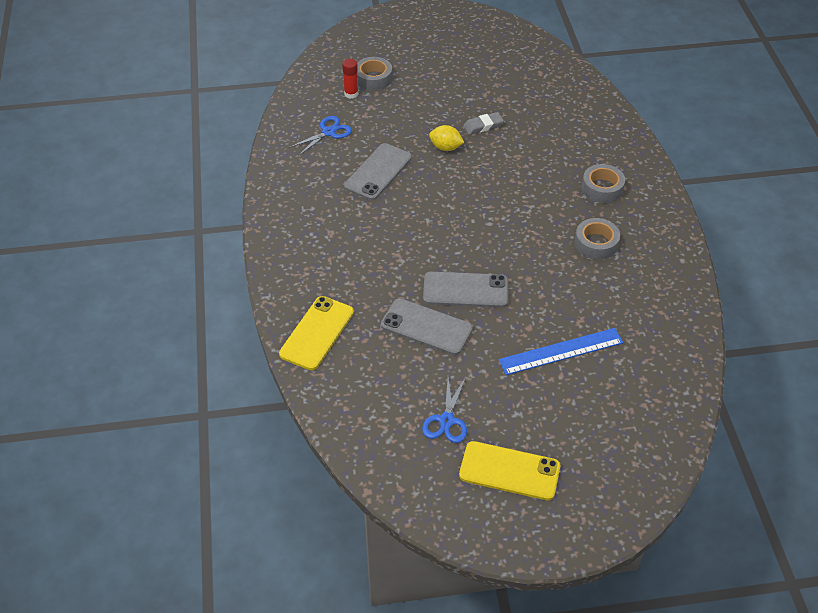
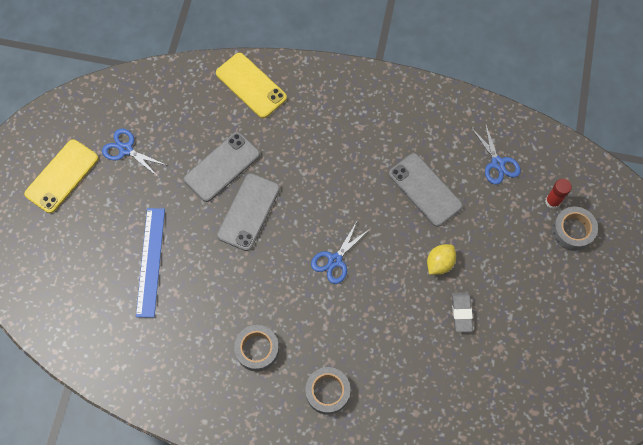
camera: 110 degrees right, 20 degrees up
none -> blue scissors [311,222,370,284]

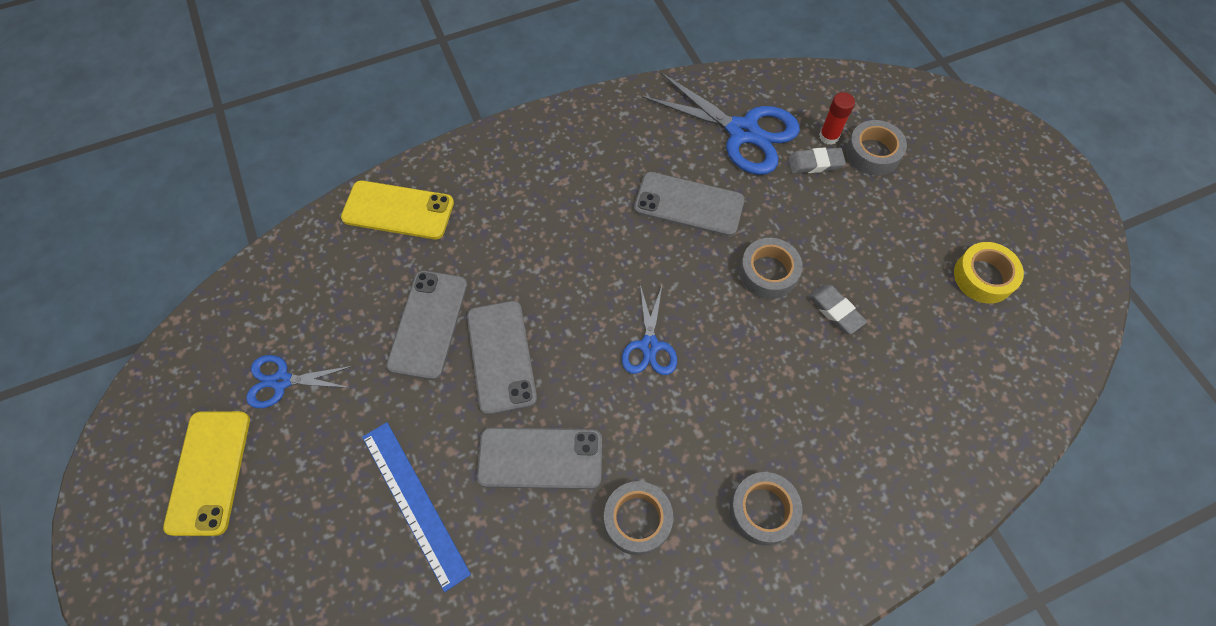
camera: 35 degrees left, 5 degrees down
yellow lemon [427,244,456,275] -> grey tape [739,238,802,299]
blue scissors [471,123,521,185] -> blue scissors [642,72,800,175], size x1.80
none -> grey phone [477,427,602,489]
none -> grey eraser [788,147,846,174]
none -> yellow tape [954,242,1024,304]

